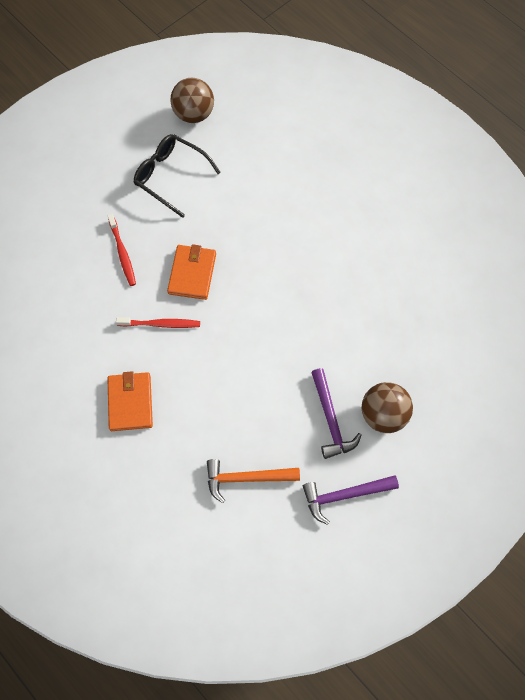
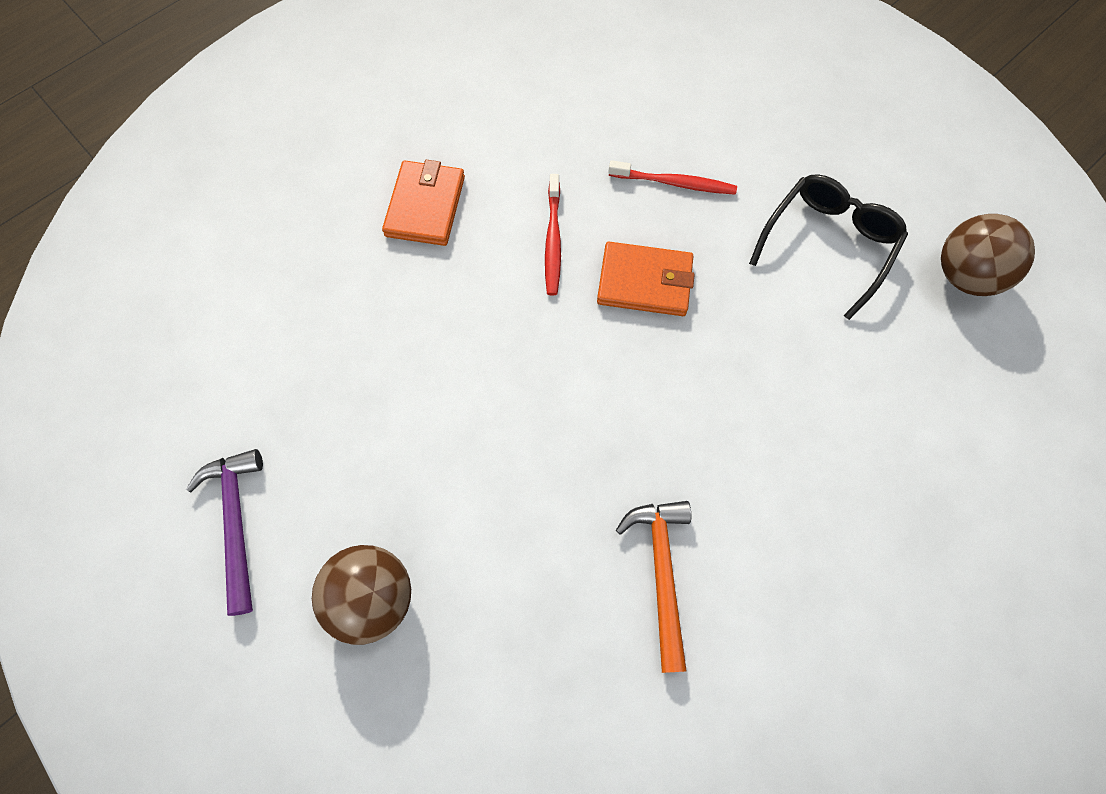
camera: 90 degrees right, 0 degrees up
red toothbrush [107,214,136,286] -> red toothbrush turned 150 degrees counterclockwise [608,160,737,195]
orange wallet [107,371,153,431] -> orange wallet turned 75 degrees counterclockwise [382,160,465,246]
orange hammer [207,459,300,503] -> orange hammer moved to [616,501,691,673]
purple hammer [311,368,362,459] -> none

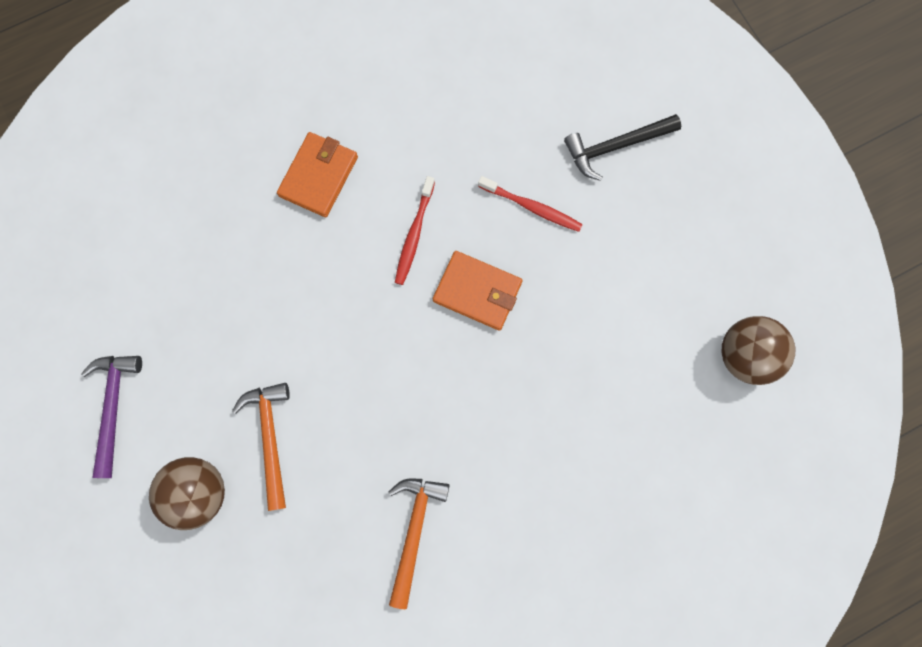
camera: 15 degrees right, 10 degrees up
black glasses [749,174,908,320] -> none
none -> orange hammer [232,383,290,511]
none -> black hammer [564,114,681,181]

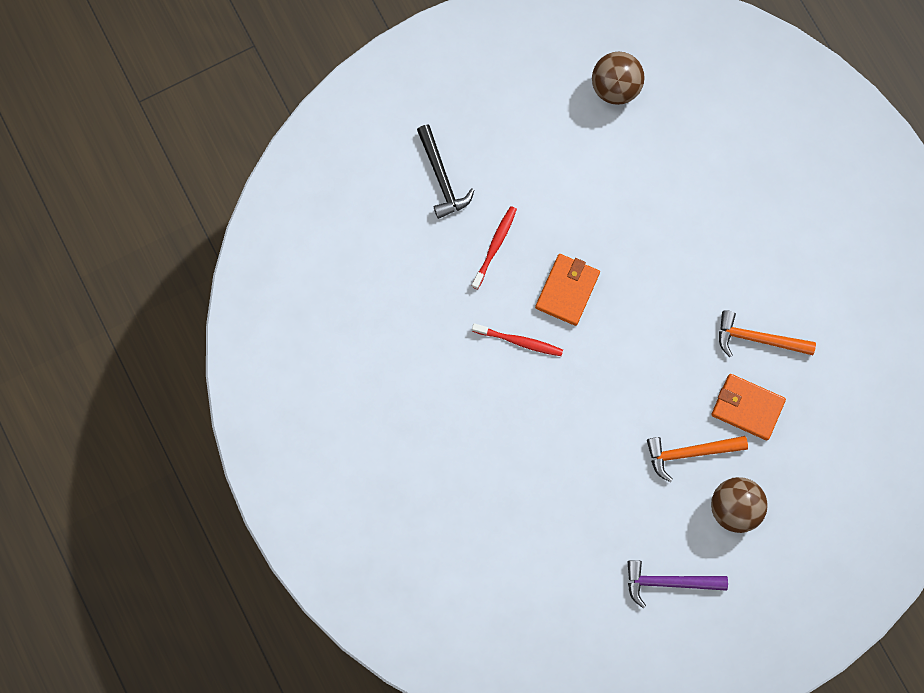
camera: 90 degrees left, 0 degrees up
orange wallet [277,132,358,217] -> orange wallet moved to [711,374,786,440]

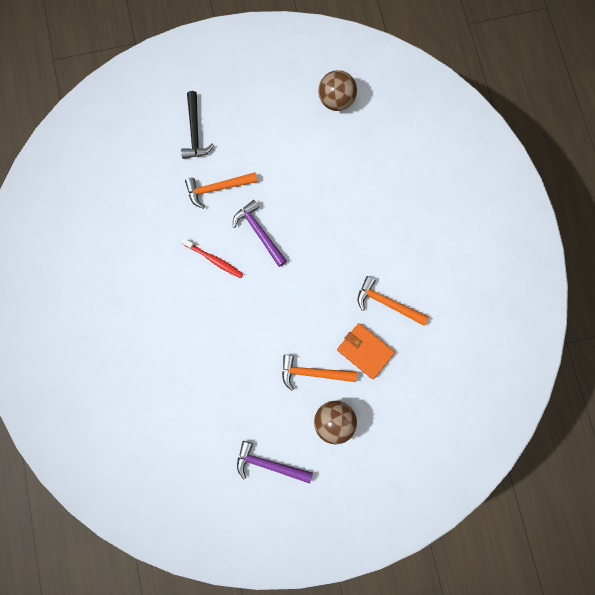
camera: 15 degrees right, 0 degrees up
red toothbrush [471,206,517,289] -> orange hammer [185,172,258,209]
orange wallet [535,254,600,326] -> purple hammer [233,200,287,267]

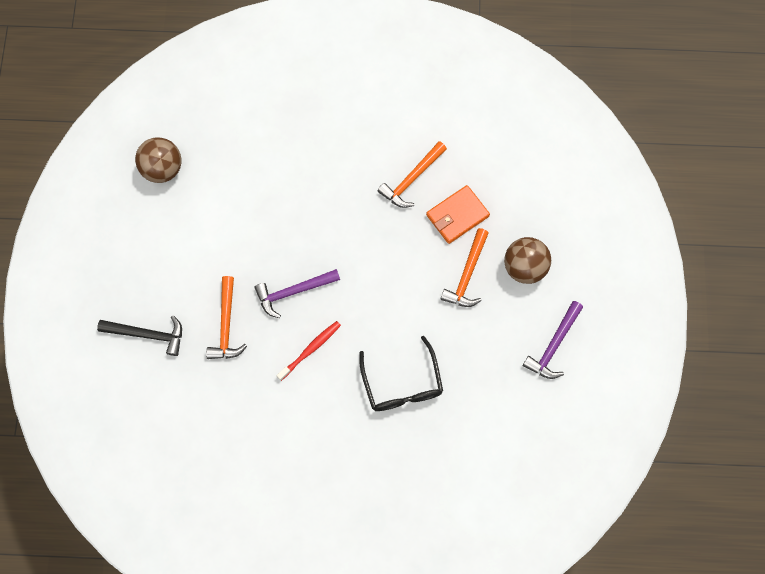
camera: 75 degrees left, 5 degrees down
none -> black glasses [359,336,443,411]

